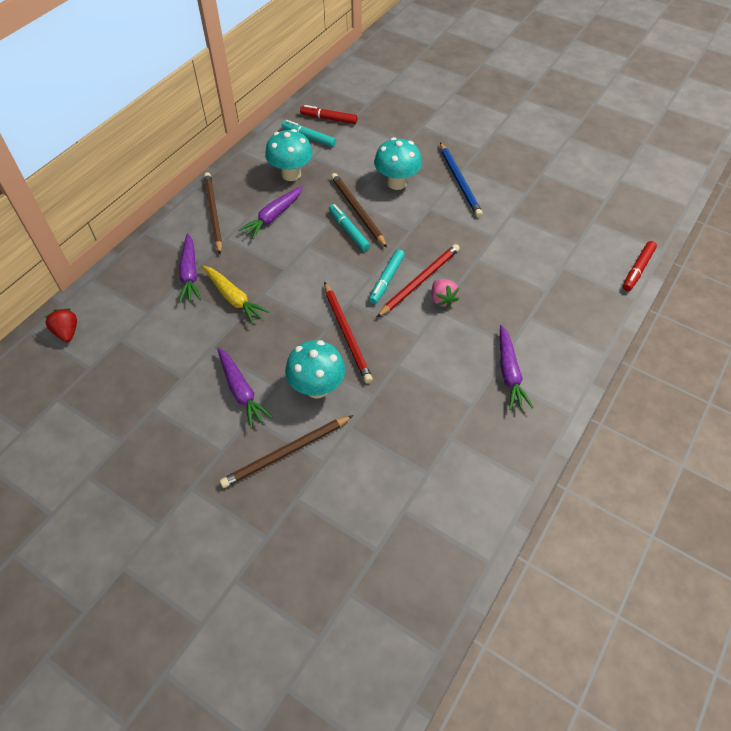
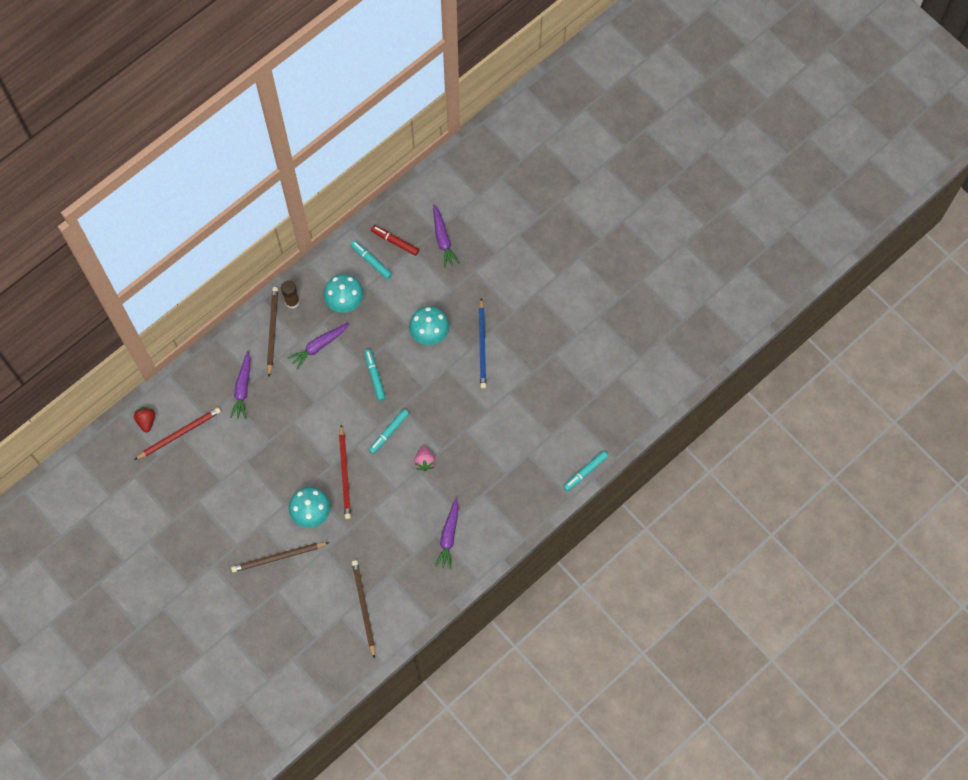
camera: 15 degrees right, 15 degrees up
yellow carrot [202,266,269,324] -> none
purple carrot [217,347,272,428] -> purple carrot moved to [433,205,460,268]
brown pencil [331,173,387,248] -> brown pencil moved to [352,560,375,659]
red pencil [376,244,460,318] -> red pencil moved to [134,407,221,460]
red marker [623,241,657,291] -> turquoise marker [563,451,608,491]
none -> brown glue stick [281,280,299,309]

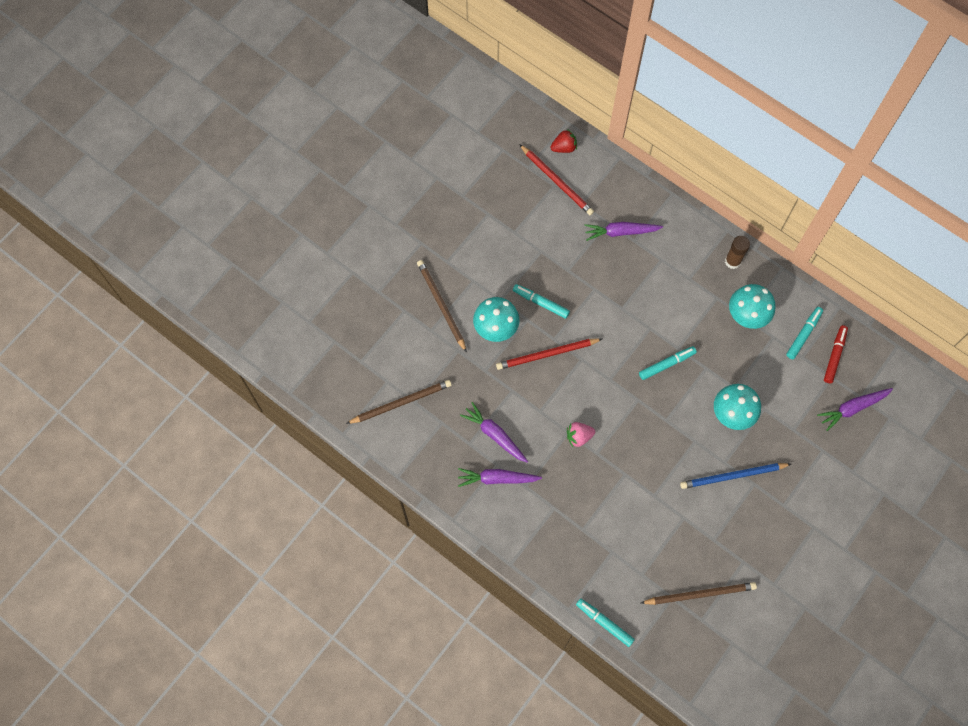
camera: 80 degrees right, 0 degrees up
brown pencil [267,287,278,376] -> brown pencil moved to [641,582,757,605]
purple carrot [288,323,350,370] -> purple carrot moved to [460,402,528,463]
turquoise marker [369,409,409,454] -> turquoise marker moved to [513,284,570,319]

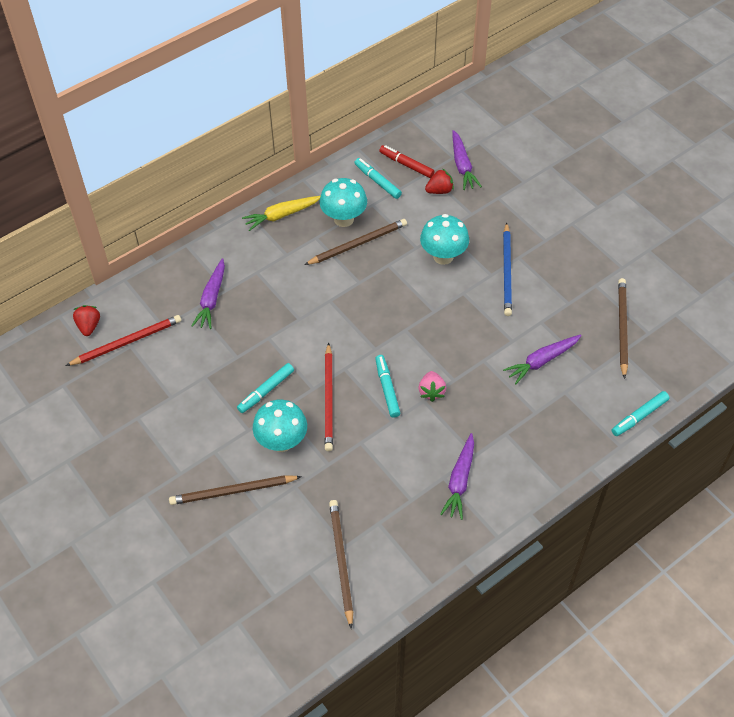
camera: 75 degrees left, 15 degrees down
purple carrot [460,402,528,463] -> purple carrot moved to [503,334,582,384]
turquoise marker [639,346,697,380] -> turquoise marker moved to [375,355,400,418]
brown glue stick [725,236,750,269] -> yellow carrot [242,196,321,231]
none -> brown pencil [304,219,407,265]
none -> red strawberry [425,168,454,194]

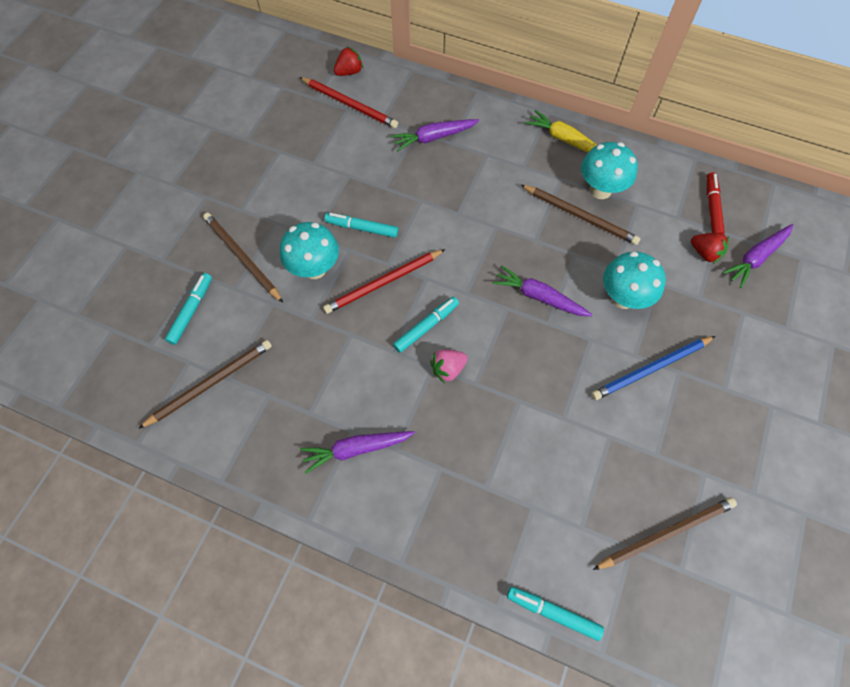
camera: 60 degrees right, 10 degrees up
turquoise marker [354,158,402,199] -> turquoise marker moved to [165,273,212,345]
purple carrot [503,334,582,384] -> purple carrot moved to [492,265,593,316]

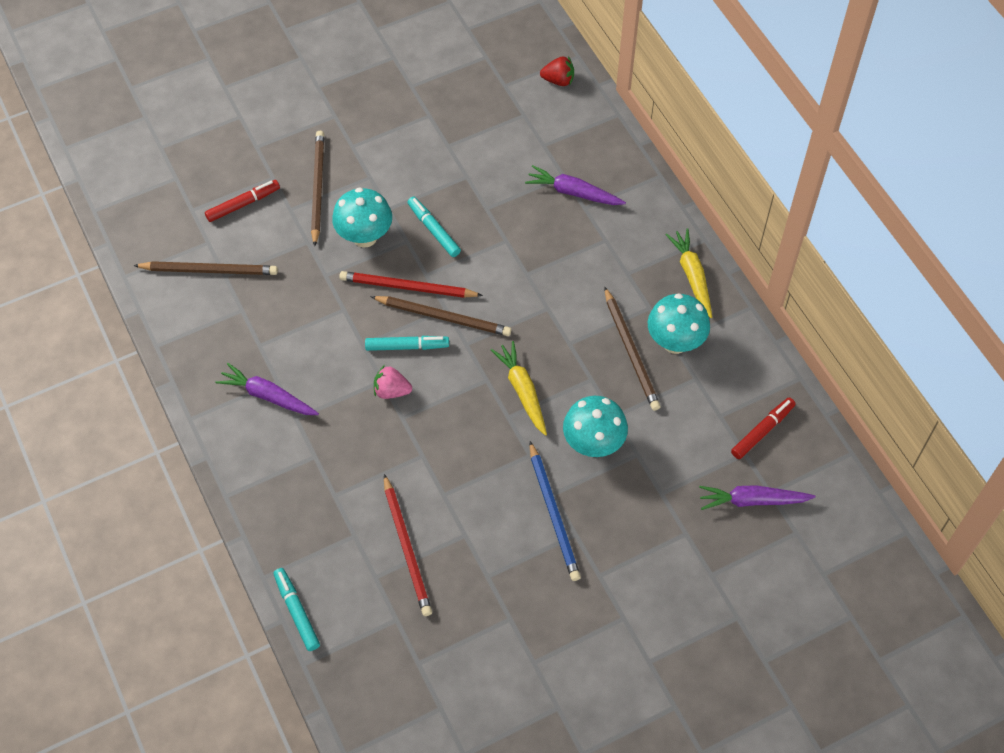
camera: 40 degrees right, 5 degrees down
turquoise marker [165,273,212,345] -> red marker [205,180,280,222]
red pencil [299,77,398,128] -> red pencil moved to [384,474,432,616]
purple carrot [492,265,593,316] -> yellow carrot [491,341,547,436]
blue pencil [591,336,715,400] -> blue pencil turned 120 degrees counterclockwise [530,441,581,581]
brown pencil [593,497,737,570] -> brown pencil moved to [370,296,511,336]
red strawberry [691,233,729,264] -> none

